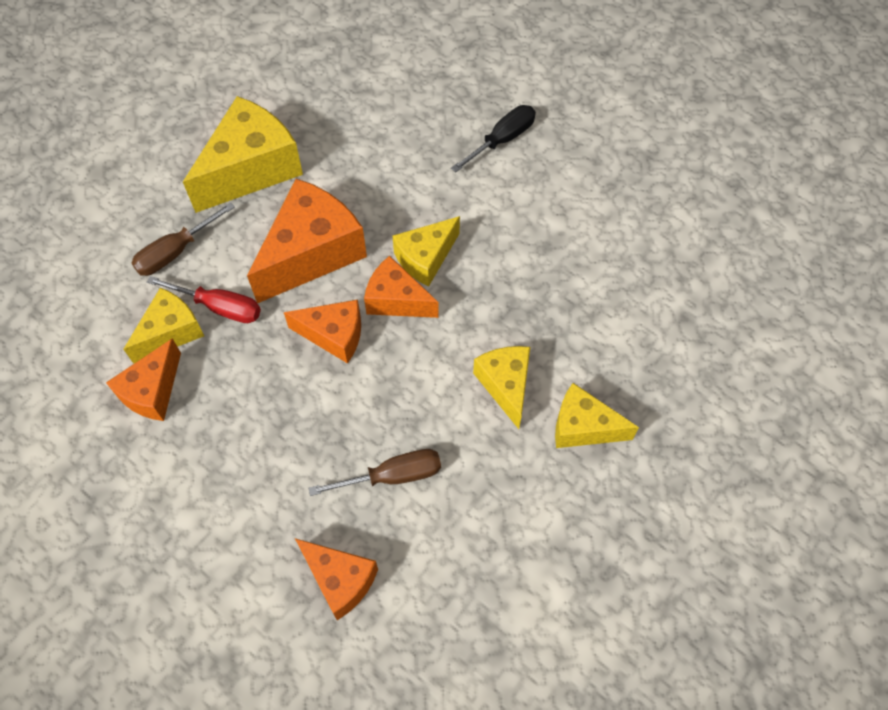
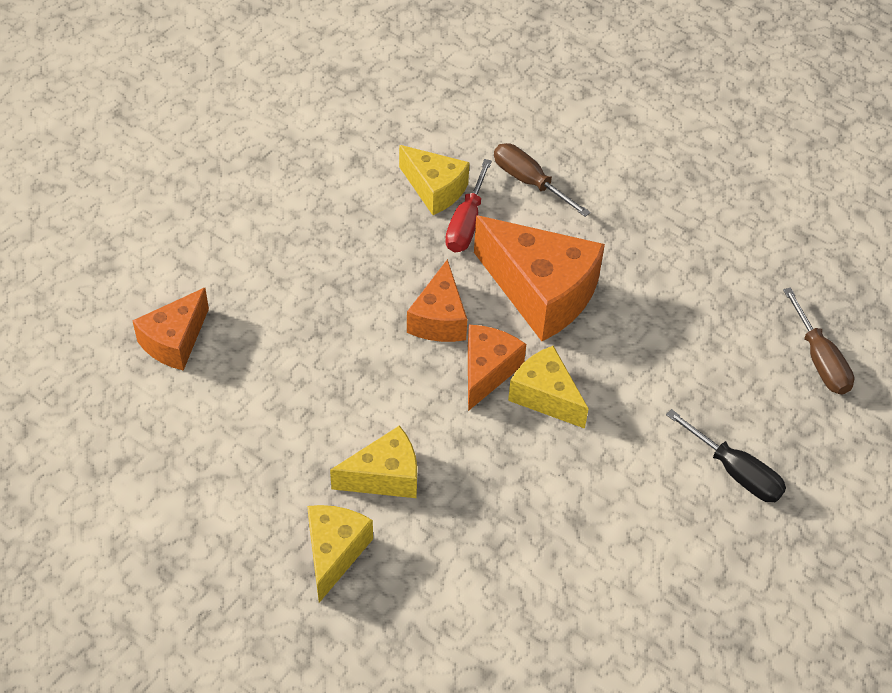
camera: 85 degrees right, 10 degrees down
orange cheese [106,338,181,421] -> none
yellow cheese [183,96,303,213] -> none
brown screwdriver [309,449,441,496] -> brown screwdriver moved to [783,287,854,395]

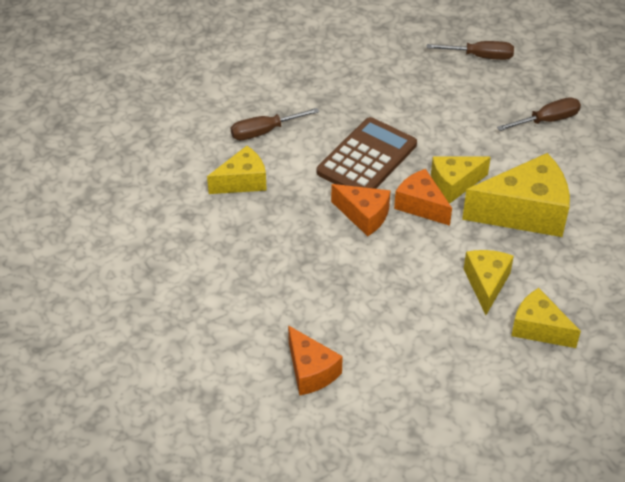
camera: 65 degrees left, 5 degrees down
red screwdriver [445,159,492,253] -> none
orange cheese [474,216,605,341] -> brown calculator [317,117,417,189]
black screwdriver [666,409,786,502] -> brown screwdriver [497,97,581,131]
none -> yellow cheese [462,153,570,237]

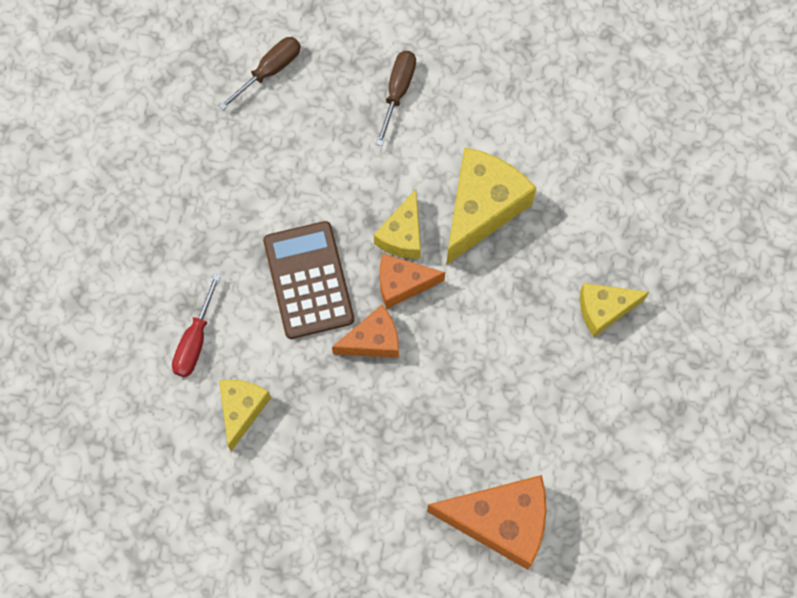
camera: 50 degrees left, 25 degrees up
brown screwdriver [231,108,319,140] -> red screwdriver [172,274,221,377]
orange cheese [288,325,343,396] -> orange cheese [427,475,547,570], size x1.69
yellow cheese [464,250,514,315] -> none

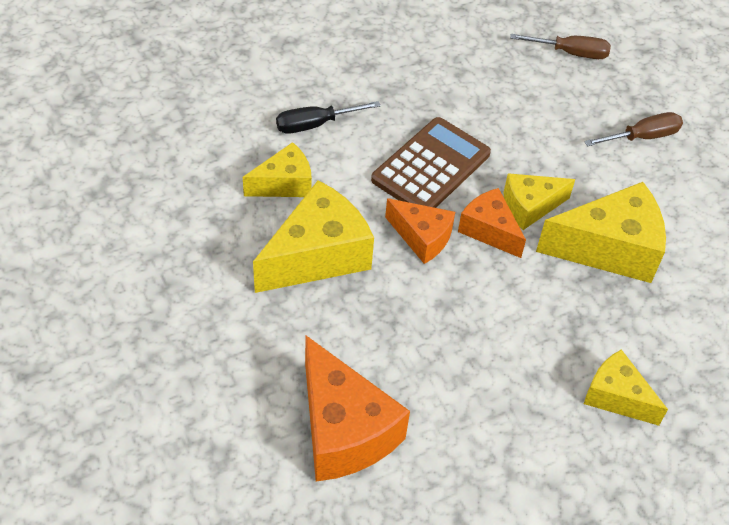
camera: 50 degrees right, 20 degrees down
red screwdriver [172,274,221,377] -> black screwdriver [276,101,381,134]
none -> yellow cheese [253,180,374,293]

